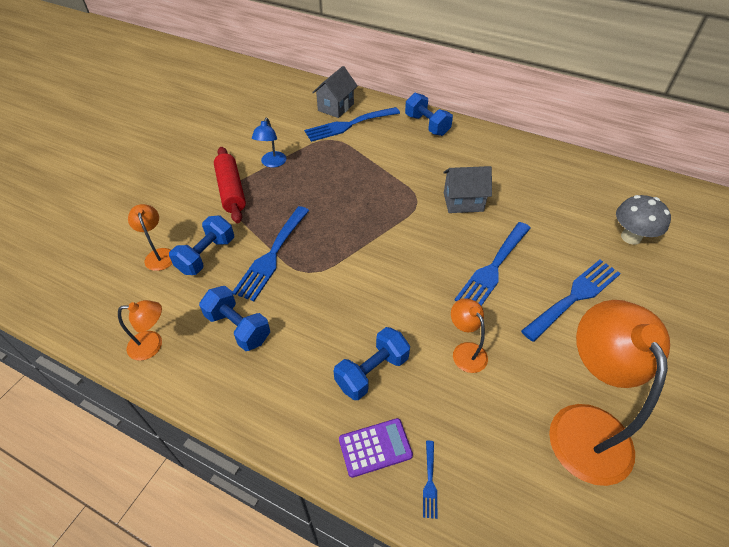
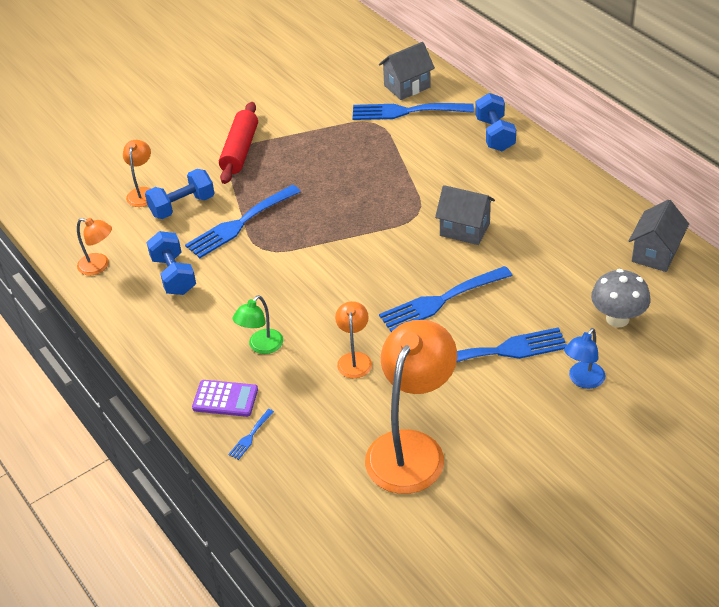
camera: 30 degrees right, 5 degrees down
blue lamp [252,118,287,168] -> blue lamp moved to [564,328,606,389]
blue dumbbell [334,327,410,400] -> green lamp [232,295,283,354]
none -> grey house [629,200,689,272]

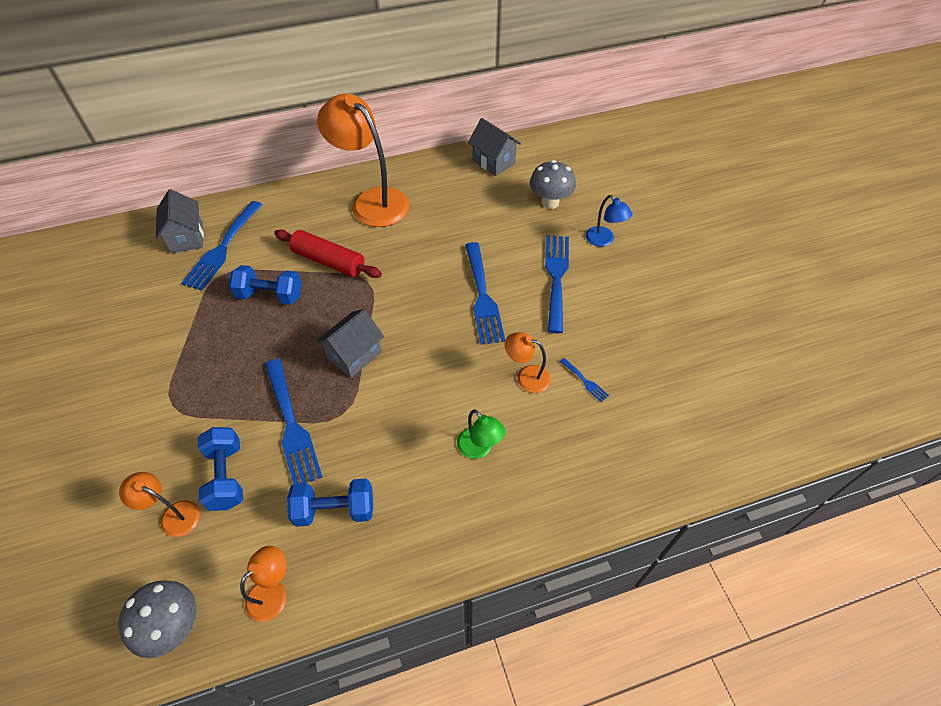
camera: 75 degrees left, 10 degrees up
purple calculator [192,380,258,417] -> none
red rolling pin [219,102,258,184] -> red rolling pin moved to [274,229,382,278]
blue fork [228,409,274,460] -> blue fork moved to [560,358,609,402]
orange lamp [365,320,457,494] -> orange lamp moved to [317,94,409,227]
grey house [435,185,495,245] -> grey house moved to [316,309,384,378]
blue dumbbell [475,93,516,151] -> blue dumbbell moved to [229,265,302,305]
none -> grey mushroom [118,580,197,658]

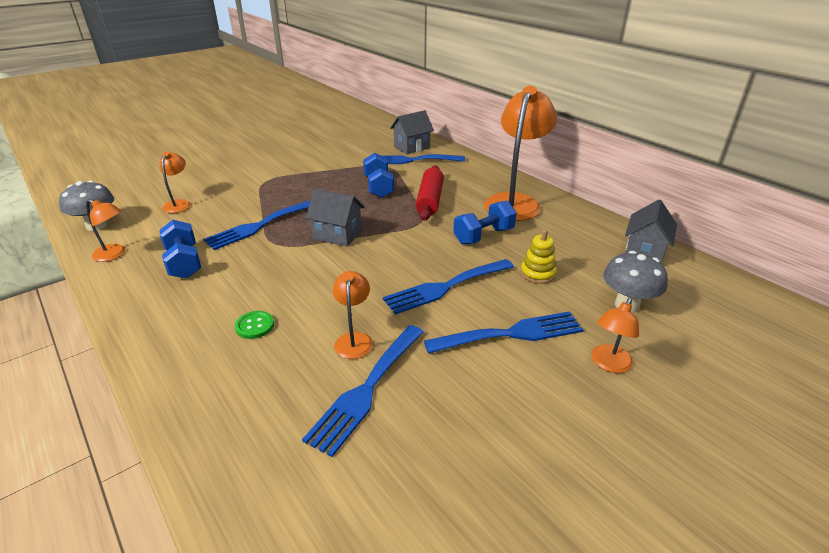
camera: 70 degrees right, 20 degrees down
blue dumbbell [198,427,243,511] -> blue dumbbell moved to [453,201,517,245]
green lamp [457,409,505,459] -> green button [235,311,274,339]
blue fork [560,358,609,402] -> blue fork [302,325,424,457], size x2.34
blue lamp [586,195,632,247] -> orange lamp [591,298,639,373]
none -> yellow stacking toy [521,230,557,284]

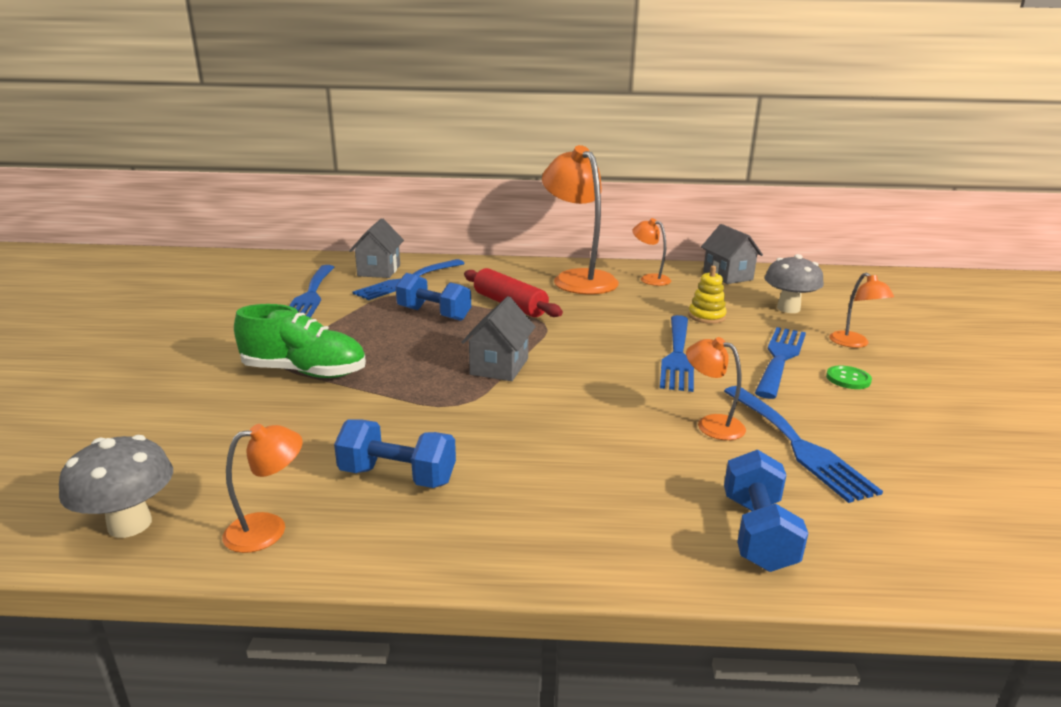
camera: 50 degrees left, 10 degrees down
orange lamp [159,152,191,213] -> orange lamp moved to [632,218,671,286]
blue fork [203,200,311,250] -> blue fork moved to [289,265,335,318]
green button [235,311,274,339] -> green button moved to [826,365,872,389]
grey house [306,189,364,246] -> grey house turned 45 degrees counterclockwise [461,296,536,381]
blue dumbbell [453,201,517,245] -> blue dumbbell moved to [724,449,808,572]
none -> green shoe [234,304,366,378]

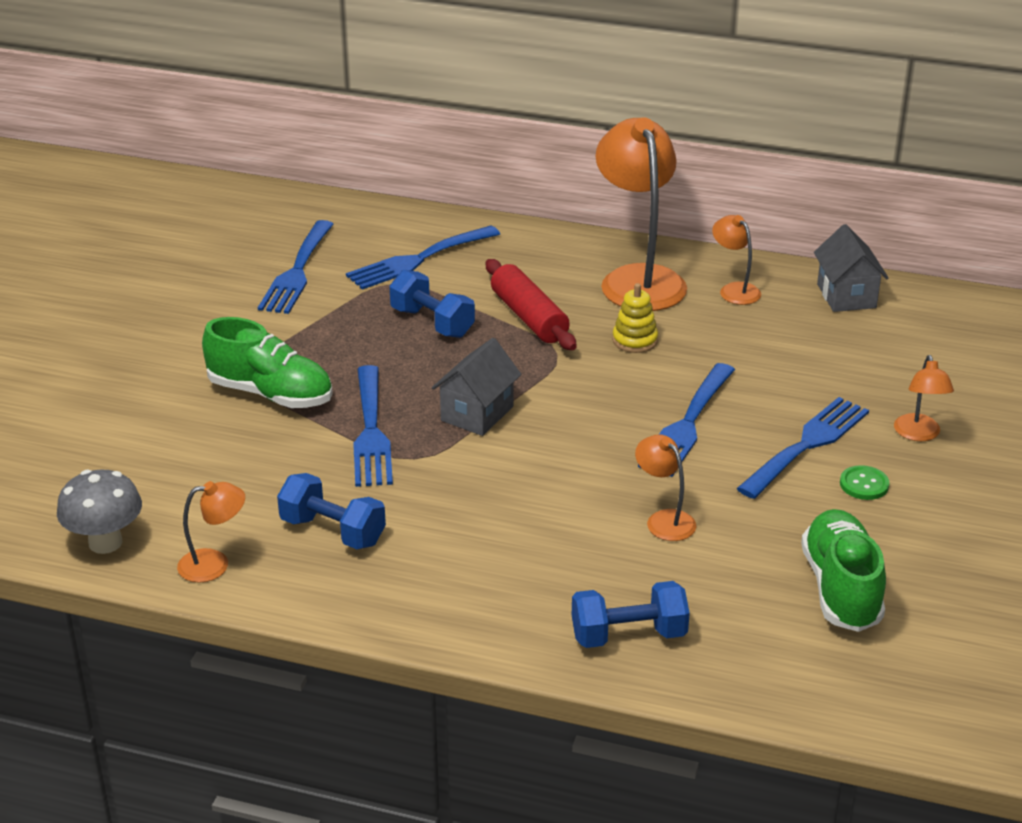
camera: 15 degrees right, 10 degrees up
grey house [349,218,404,278] -> none
yellow stacking toy [688,266,727,324] -> yellow stacking toy moved to [612,283,658,353]
blue fork [724,386,883,503] -> blue fork moved to [353,365,393,487]
blue dumbbell [724,449,808,572] -> blue dumbbell turned 60 degrees clockwise [572,581,690,648]
grey mushroom [765,254,824,313] -> none
none -> green shoe [801,509,886,632]

